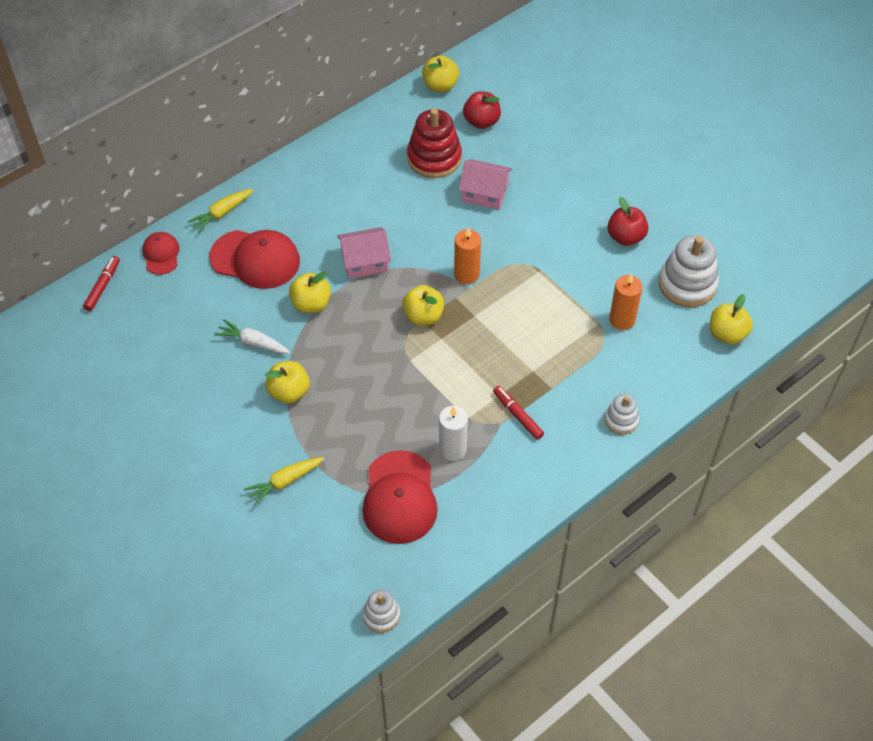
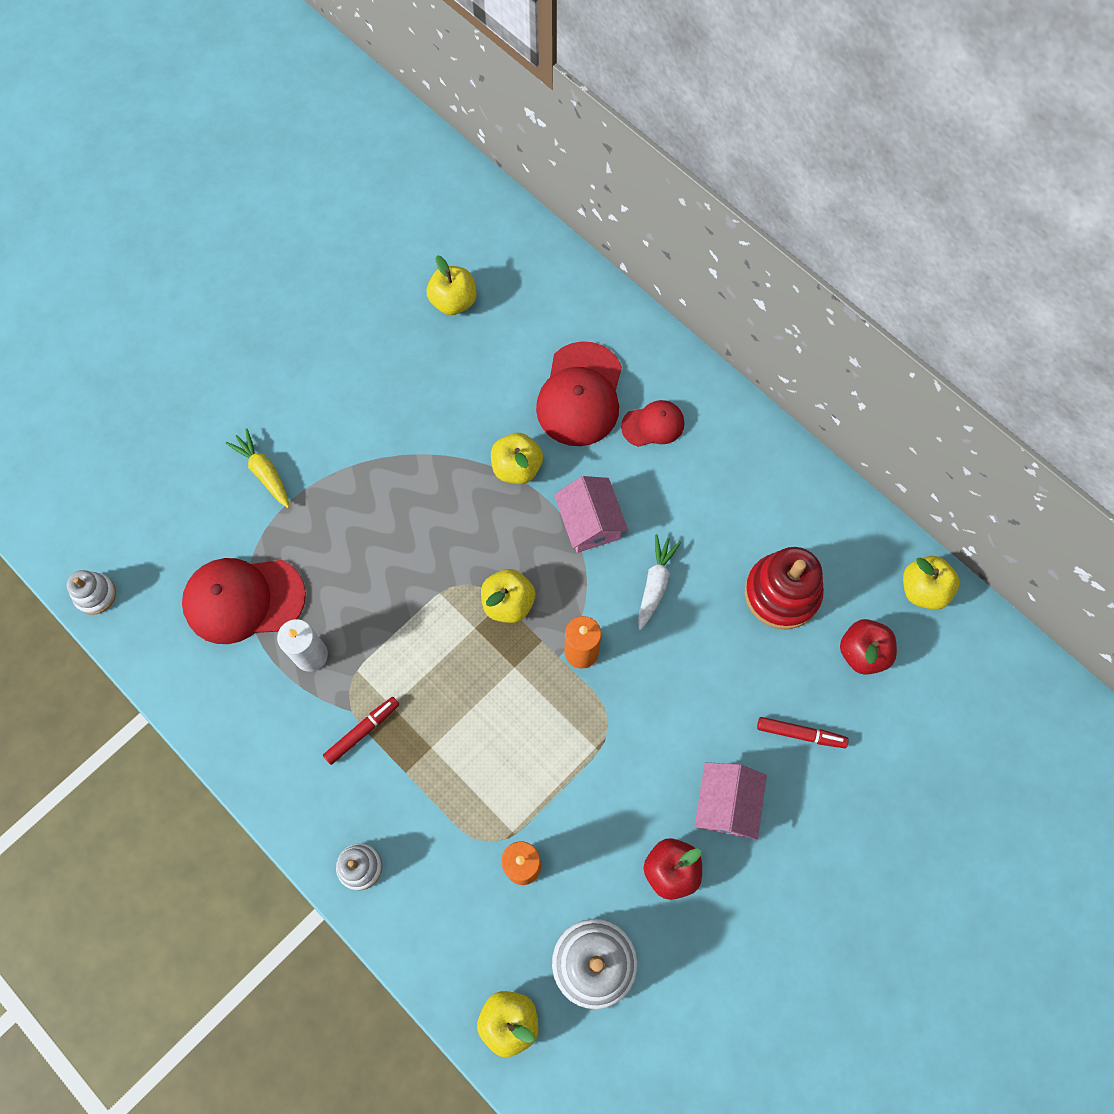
camera: 85 degrees right, 15 degrees up
red marker [83,256,120,311] -> red marker moved to [757,717,849,748]
red cap [142,232,179,275] -> red cap moved to [621,400,684,447]
yellow carrot [187,189,253,233] -> none
white carrot [214,319,290,354] -> white carrot moved to [638,534,681,630]
yellow apple [265,361,310,403] -> yellow apple moved to [427,255,477,315]
pink house [459,159,512,210] -> pink house moved to [694,762,767,840]

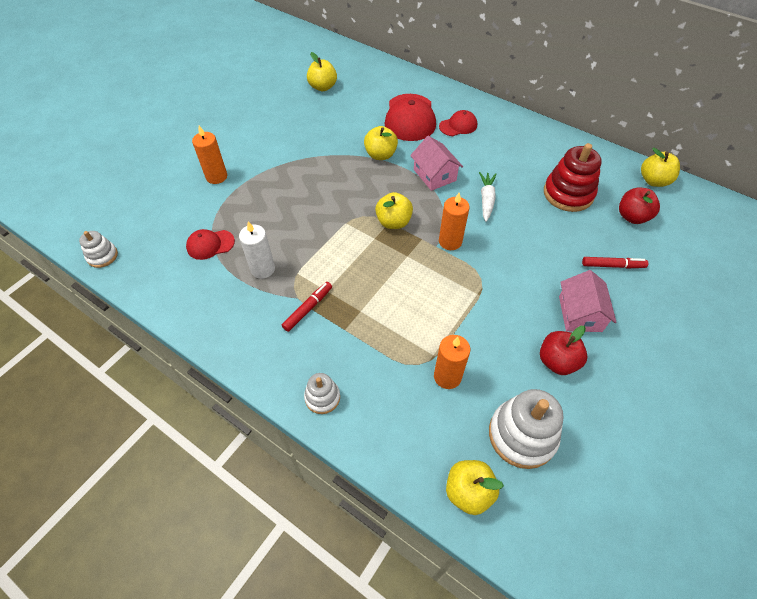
camera: 10 degrees left, 15 degrees down
red cap [182,558,306,644] -> red cap [186,229,235,260], size x0.55
yellow carrot [226,428,290,508] -> orange candle [192,126,227,184]

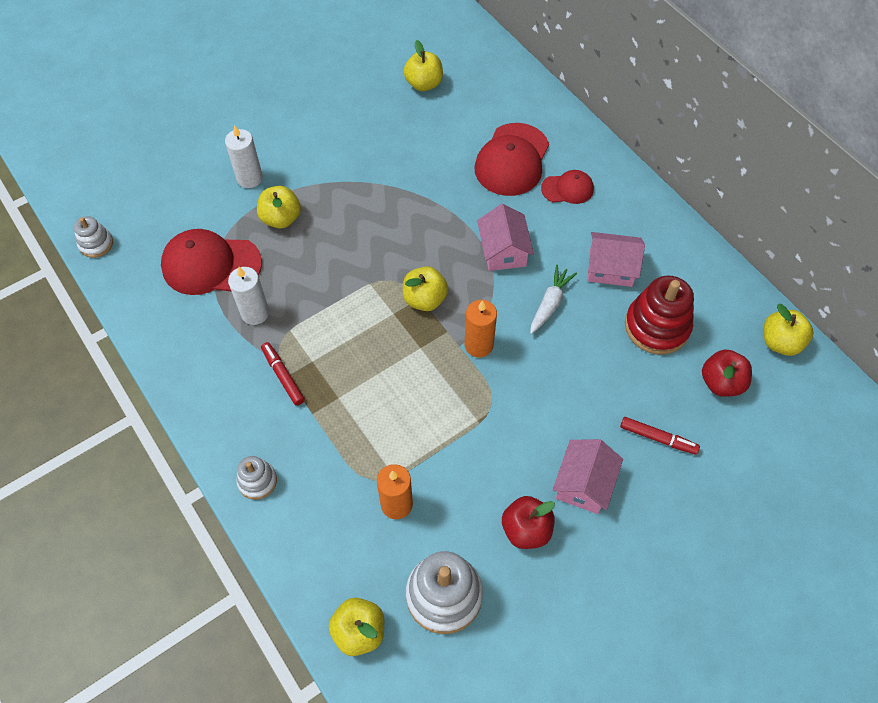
camera: 20 degrees right, 5 degrees up
red cap [186,229,235,260] -> red cap [161,229,262,295], size x1.80
orange candle [192,126,227,184] -> white candle [225,125,263,188]
red marker [282,282,332,332] -> red marker turned 90 degrees counterclockwise [261,342,305,406]
yellow apple [364,126,398,160] -> yellow apple moved to [257,186,301,229]
none -> pink house [588,232,645,287]

